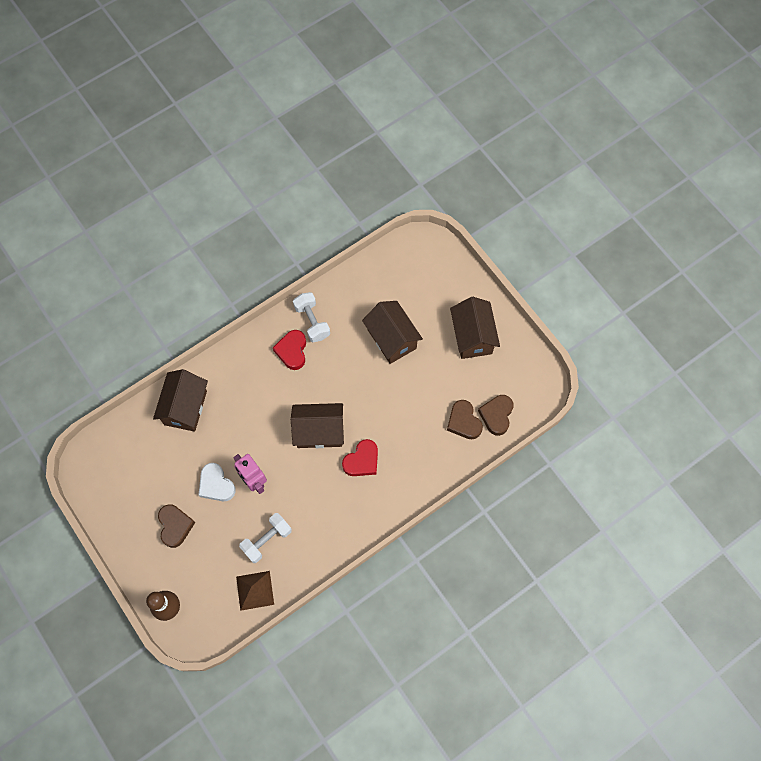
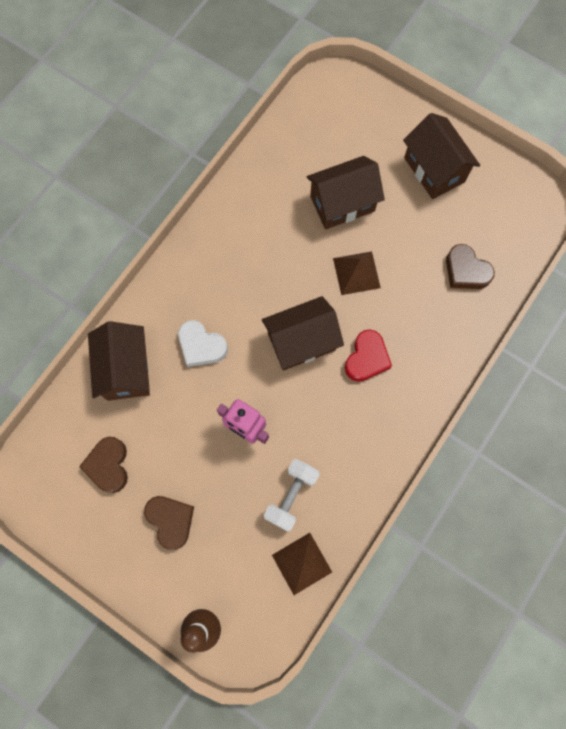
camera: 20 degrees left, 5 degrees up
white heart [199,463,236,501] -> white heart moved to [178,320,228,367]
red heart [273,330,306,370] -> none
white dumbbell [293,292,330,342] -> none
brown house [362,301,423,364] -> brown house turned 60 degrees counterclockwise [306,156,385,230]
brown heart [478,395,514,436] -> brown heart moved to [79,437,128,493]
none -> brown pyramid [333,251,381,295]

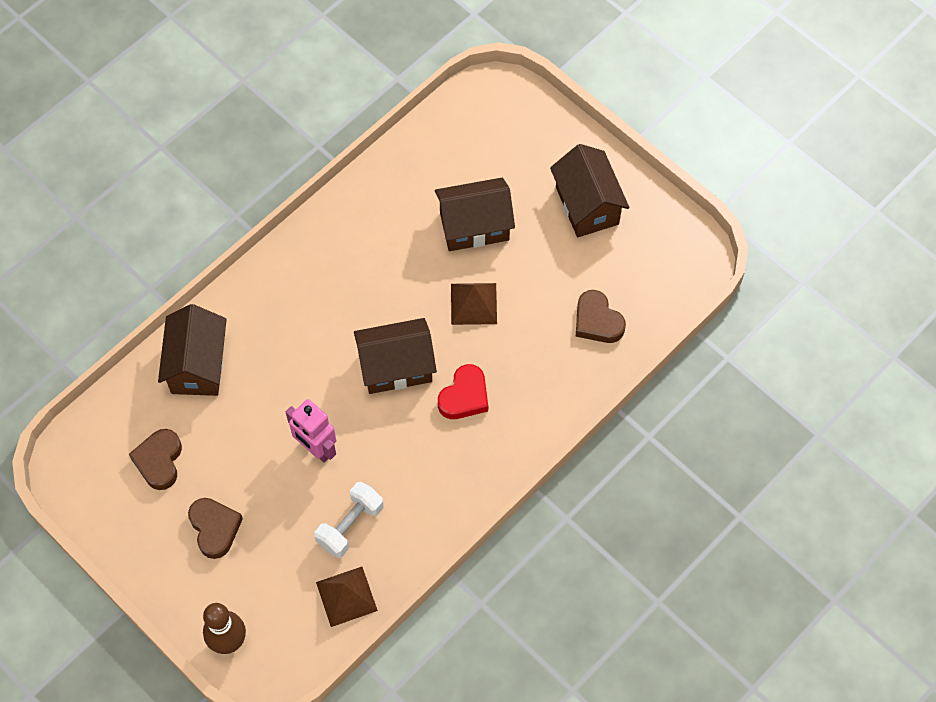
camera: 10 degrees right, 10 degrees down
white heart [178,320,228,367] -> none

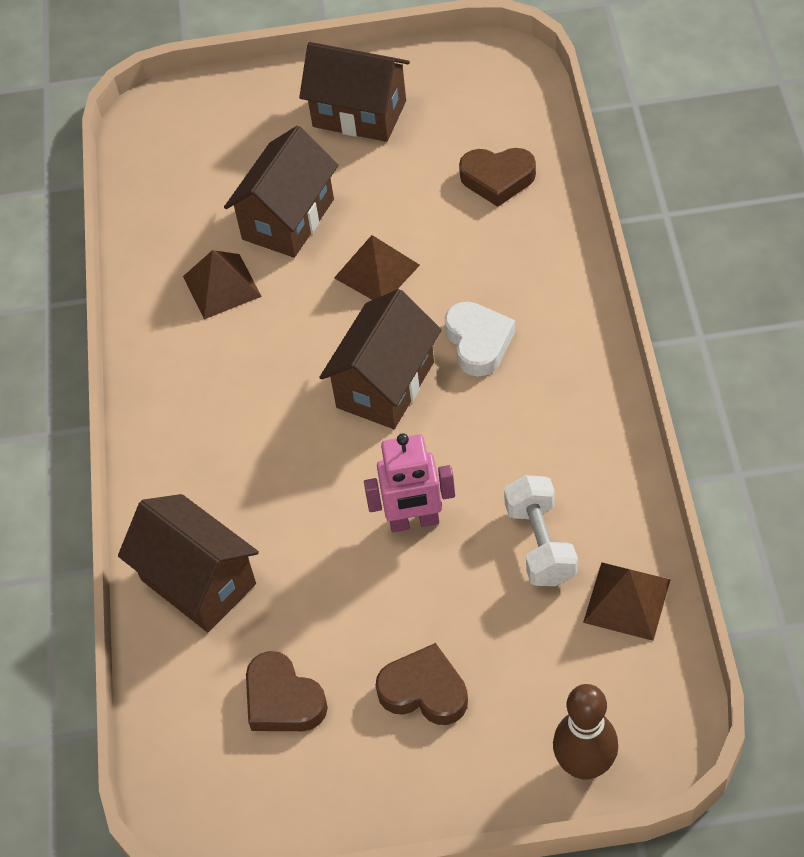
camera: 45 degrees left, 10 degrees down
red heart [438,364,488,419] -> white heart [445,302,515,376]
none -> brown pyramid [183,250,262,319]

